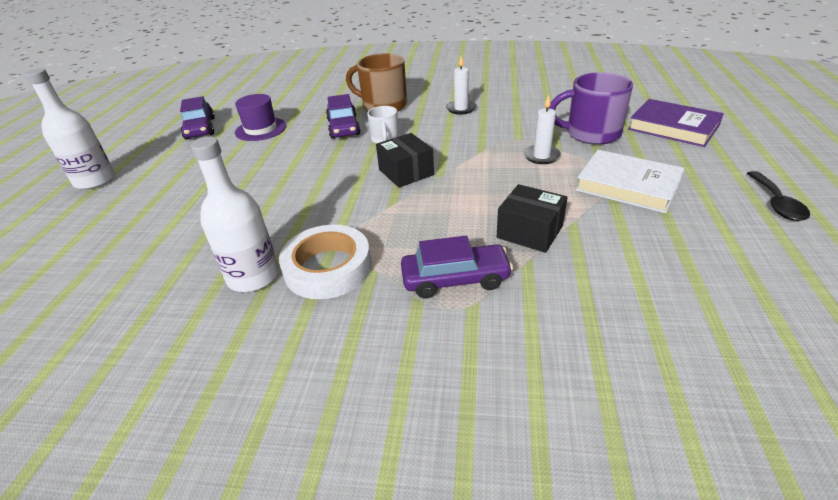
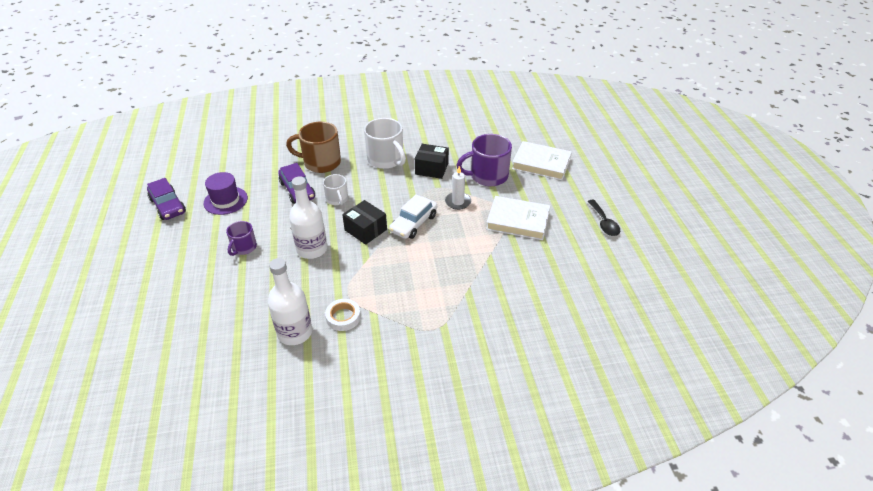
camera: 20 degrees left, 5 degrees up
white bottle [24,68,115,190] -> white bottle moved to [289,177,327,259]
white tape [279,225,371,299] -> white tape [325,299,361,331], size x0.60
purple car [401,236,513,298] -> none
white candle [446,56,477,115] -> white mug [364,118,406,169]
black box [497,184,568,253] -> black box moved to [415,144,449,179]
purple book [628,99,724,147] -> white book [512,141,572,180]
none -> purple mug [226,221,257,256]
none -> white car [389,194,437,239]

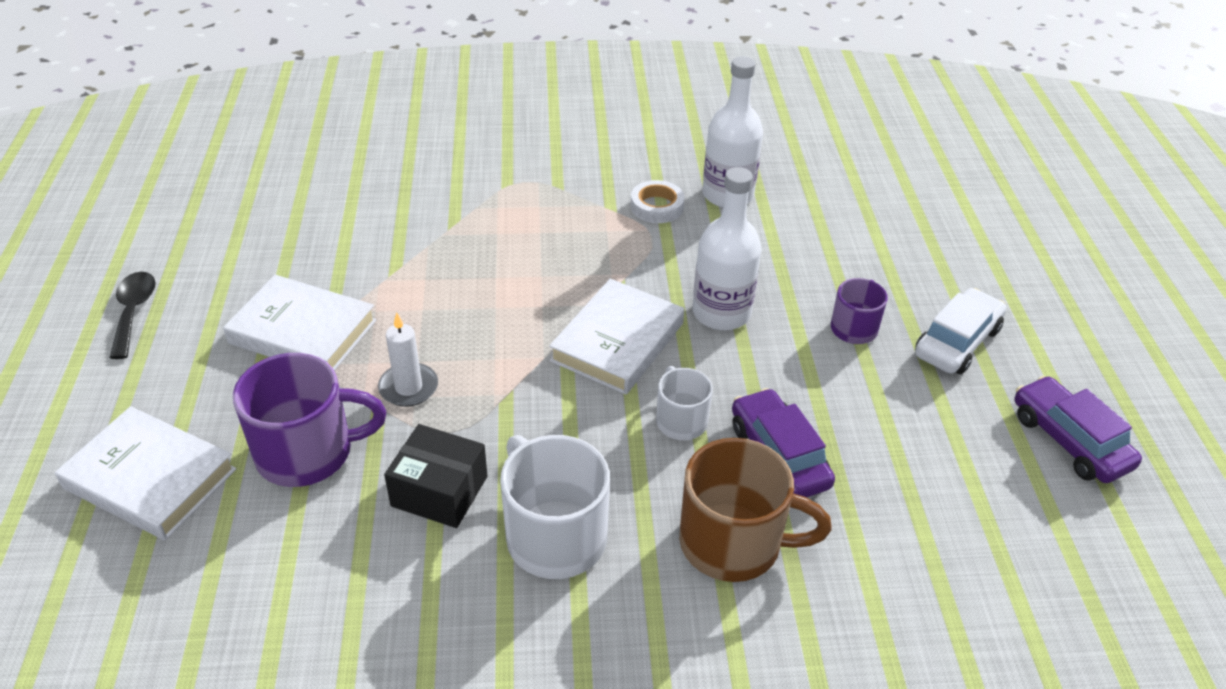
camera: 175 degrees left, 0 degrees up
purple hat [204,172,248,215] -> none
black box [342,200,387,245] -> white book [549,279,684,395]
white car [389,194,437,239] -> white car moved to [915,288,1006,374]

